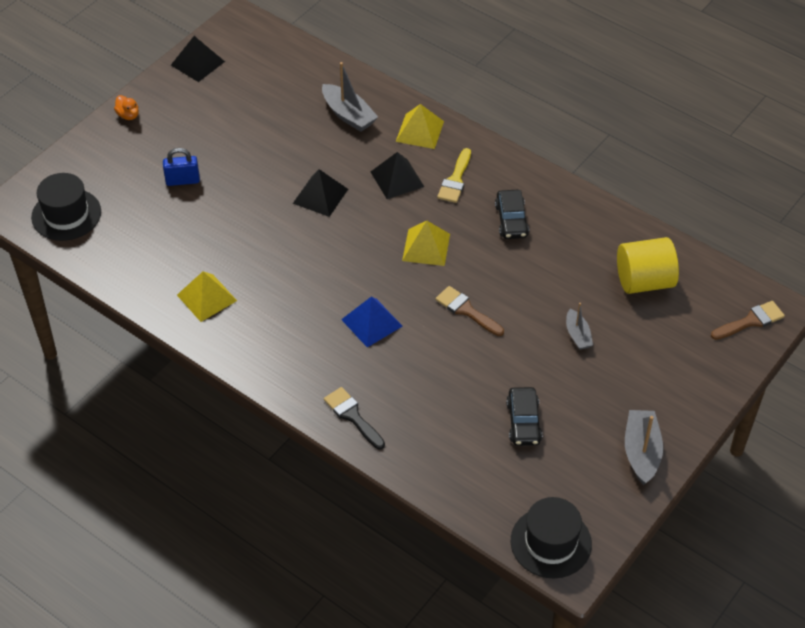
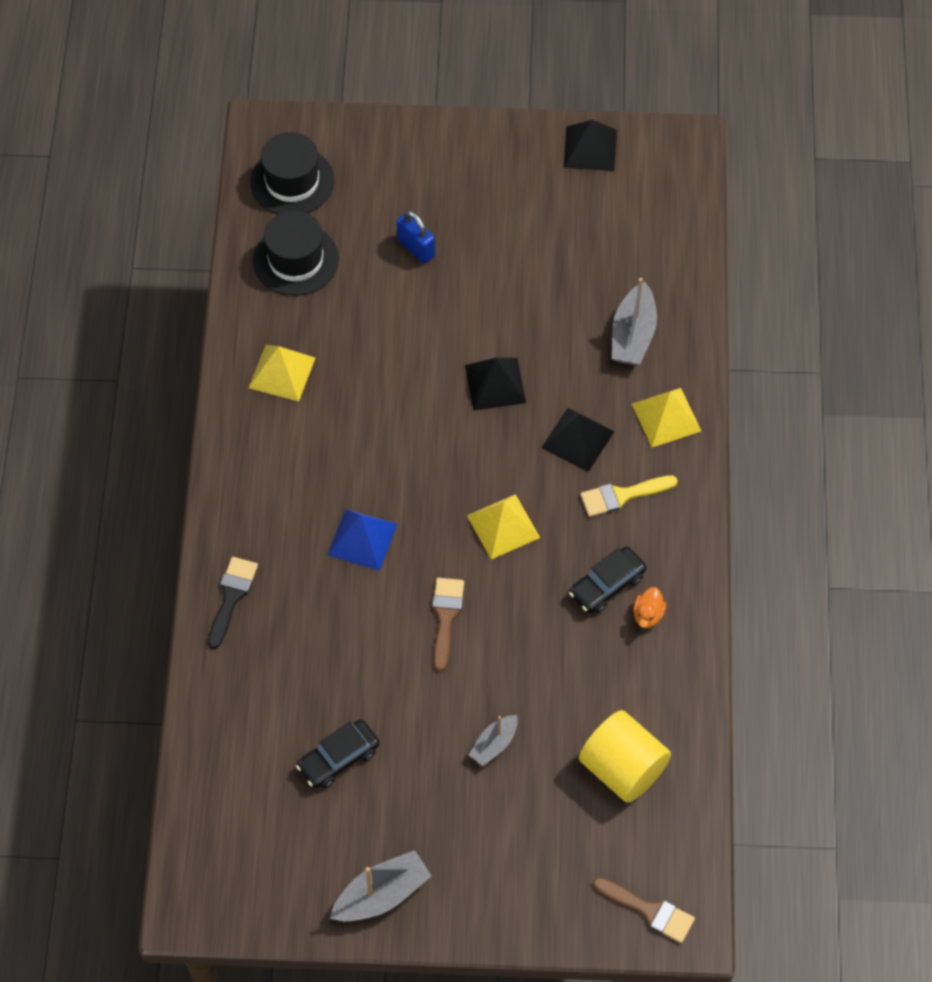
camera: 55 degrees right, 10 degrees up
orange duck [114,95,139,120] -> orange duck moved to [633,587,666,628]
black hat [511,497,592,578] -> black hat moved to [253,211,339,296]

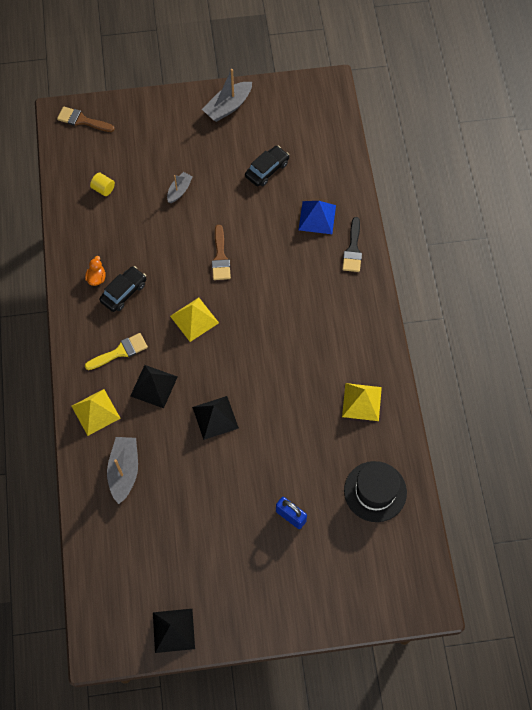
camera: 170 degrees right, 5 degrees up
black hat [250,132,334,214] -> none
blue pyramid [327,509,397,571] -> blue pyramid moved to [299,201,336,234]
yellow cylinder [579,710,671,803] -> yellow cylinder [90,173,115,196], size x0.46

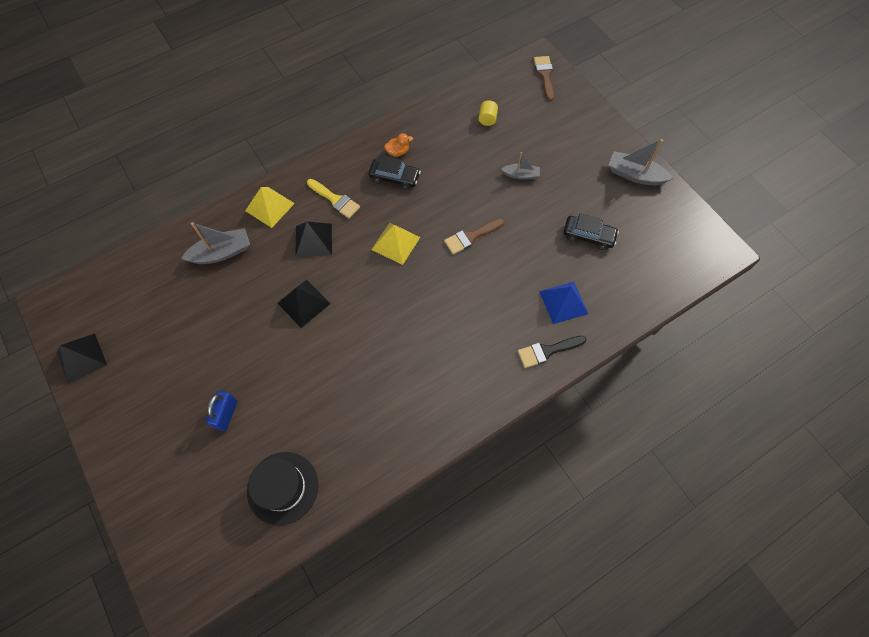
camera: 65 degrees right, 0 degrees up
yellow pyramid [342,383,382,421] -> none

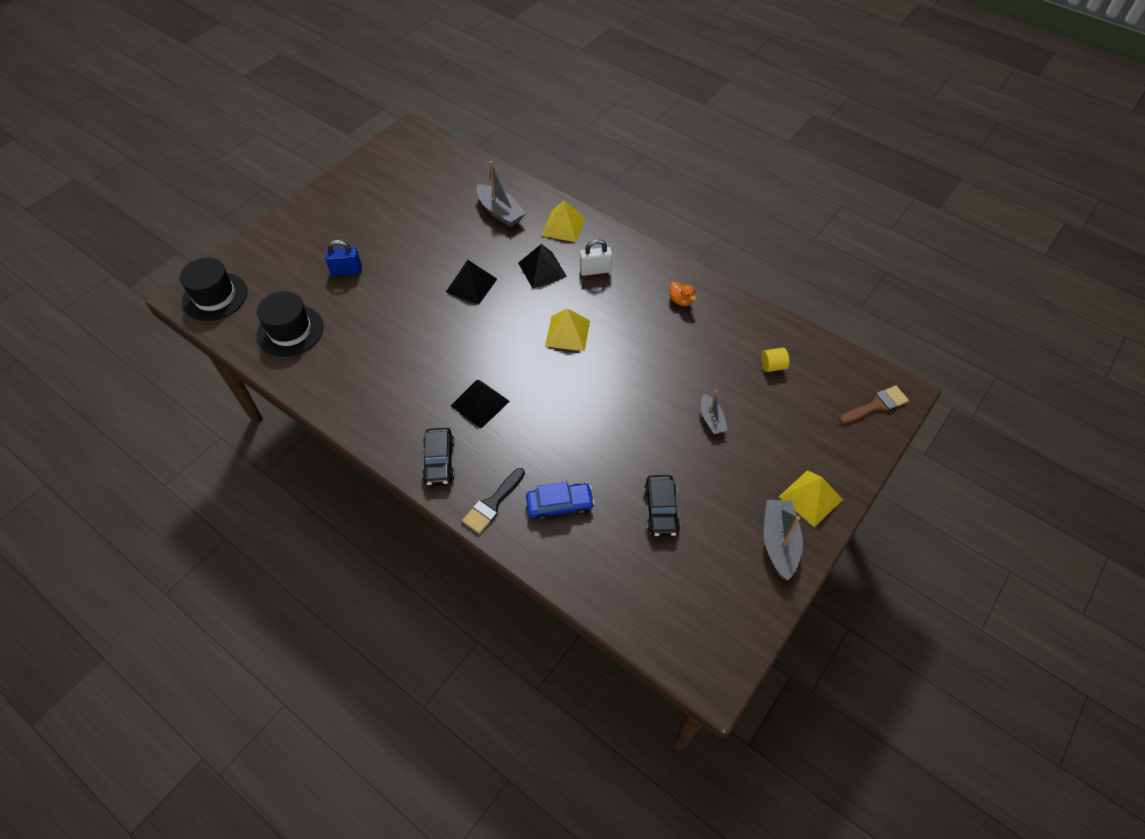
camera: 70 degrees right, 10 degrees down
black pyramid [57,334,107,384] -> black pyramid moved to [451,380,510,429]
yellow brush [307,179,360,218] -> white padlock [580,239,612,276]
black car [369,155,421,190] -> black car moved to [422,428,455,486]
brown brush [444,218,504,254] -> none
black brush [518,336,587,368] -> black brush turned 105 degrees counterclockwise [462,468,525,534]
blue pyramid [539,282,588,324] -> blue car [526,482,595,521]
none -> black hat [180,258,247,321]
none -> yellow pyramid [779,470,843,527]

